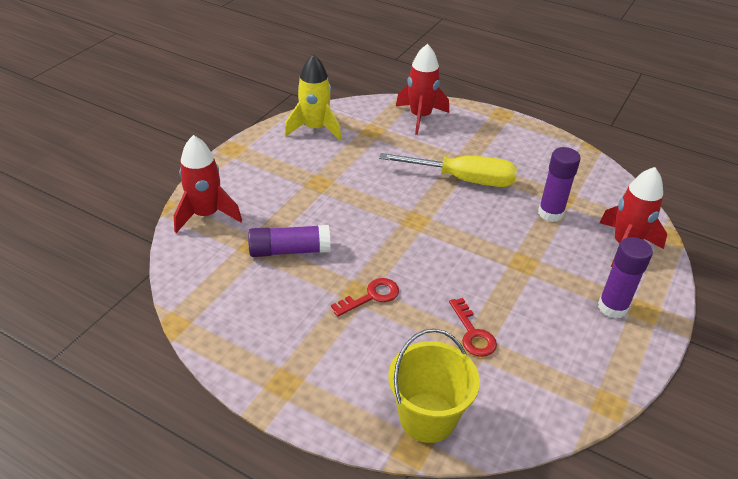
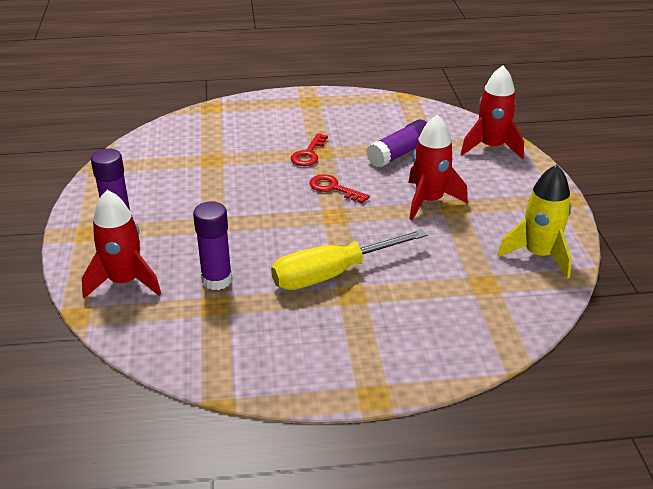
camera: 145 degrees right, 5 degrees down
yellow bucket [388,329,480,443] -> none
red rocket [396,44,449,135] -> red rocket moved to [408,114,468,220]
red key [449,298,497,357] -> red key moved to [310,174,370,203]

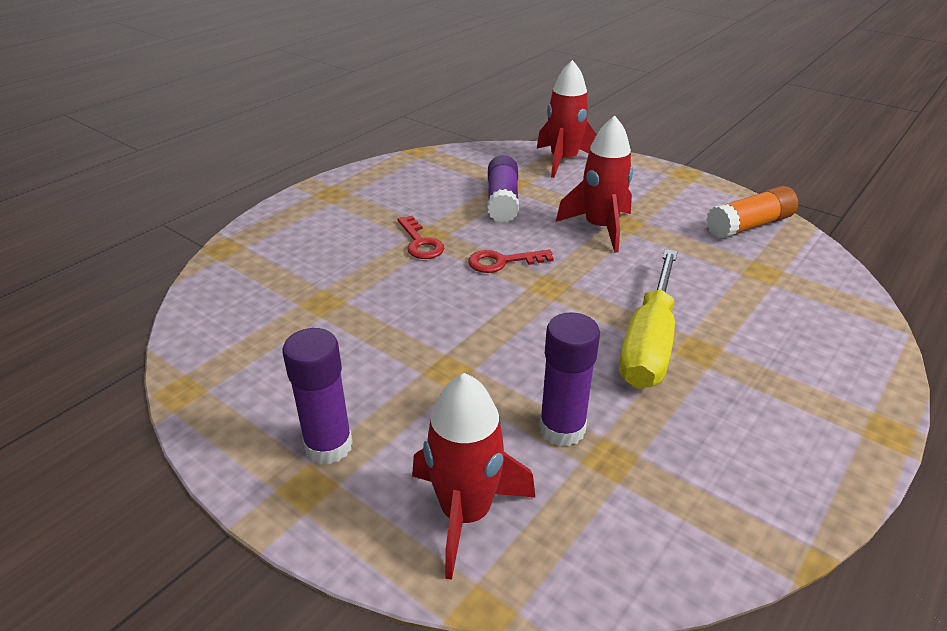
camera: 45 degrees left, 0 degrees up
yellow rocket [497,165,572,279] -> orange glue stick [706,186,798,239]

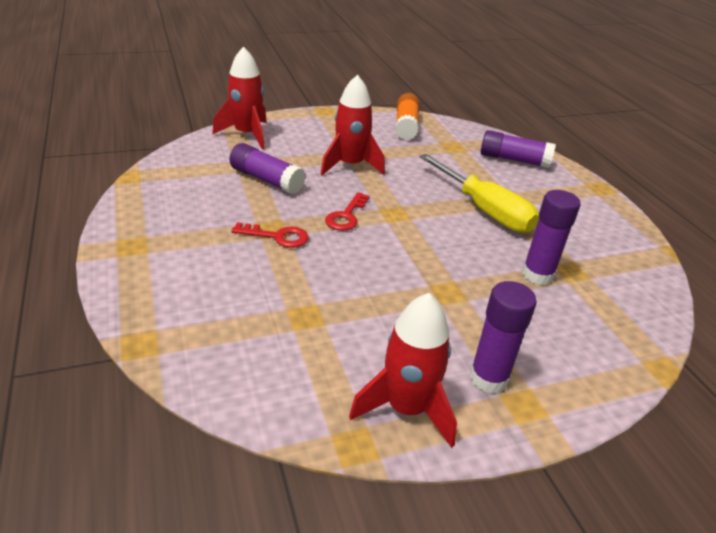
camera: 60 degrees left, 0 degrees up
red rocket [412,373,536,580] -> red rocket moved to [349,293,457,448]
none -> purple glue stick [480,130,556,168]

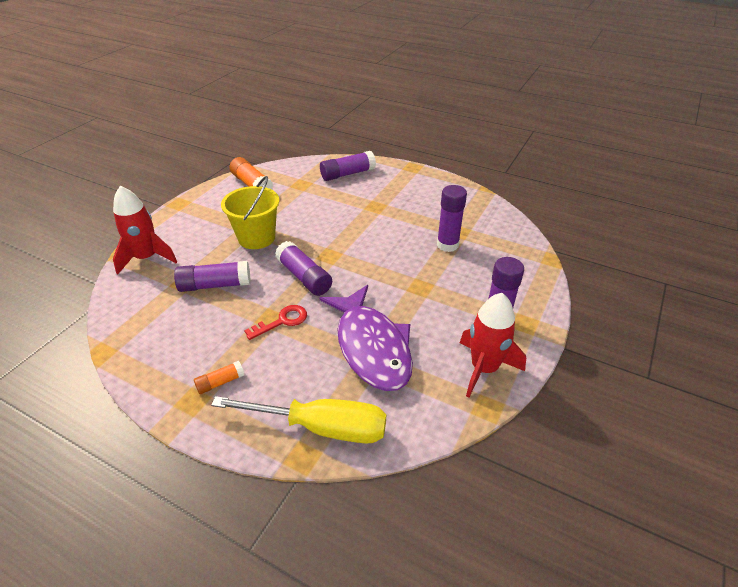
camera: 40 degrees left, 5 degrees up
red rocket [321,74,385,175] -> yellow bucket [221,176,280,249]
red key [325,192,370,231] -> purple glue stick [275,241,332,296]
yellow screwdriver [419,154,539,233] -> yellow screwdriver moved to [211,396,386,444]
none -> orange glue stick [194,361,245,394]
none -> purple fish [320,285,413,391]

